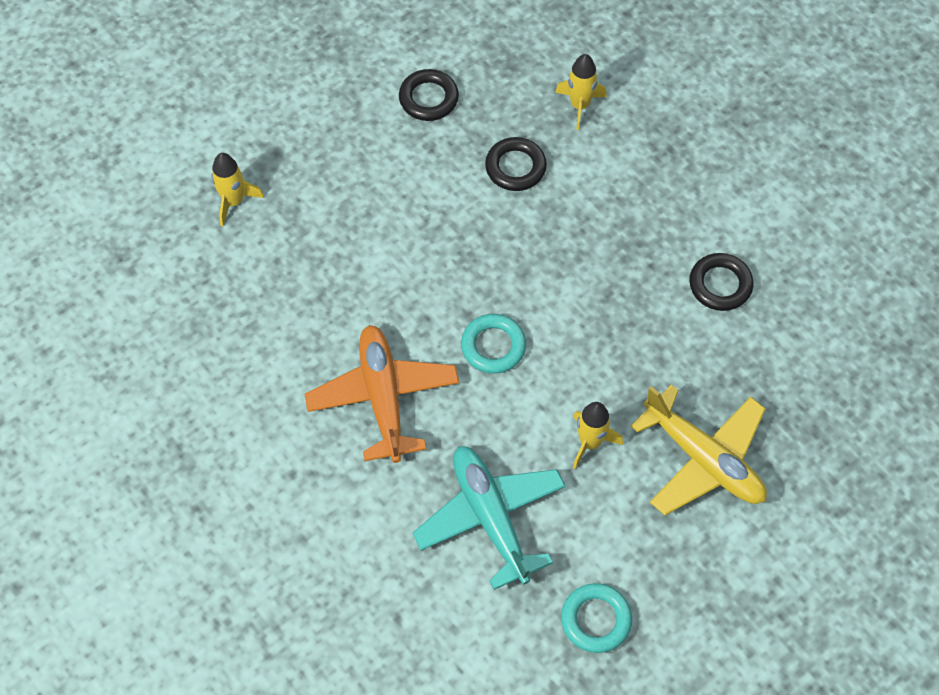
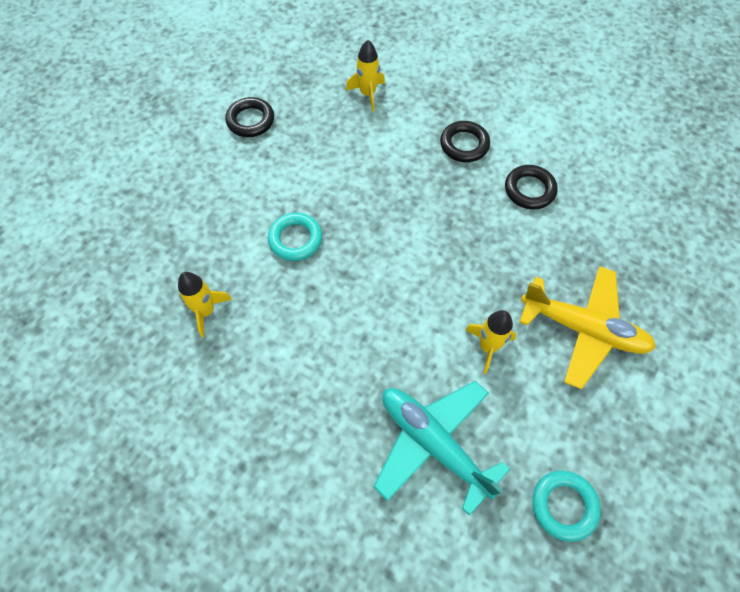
camera: 20 degrees left, 0 degrees up
yellow rocket [211,153,264,226] -> yellow rocket moved to [178,272,232,337]
orange plane [305,325,459,463] -> none
turquoise ring [461,314,526,374] -> turquoise ring moved to [268,213,322,261]
black ring [485,137,547,191] -> black ring moved to [440,121,490,162]

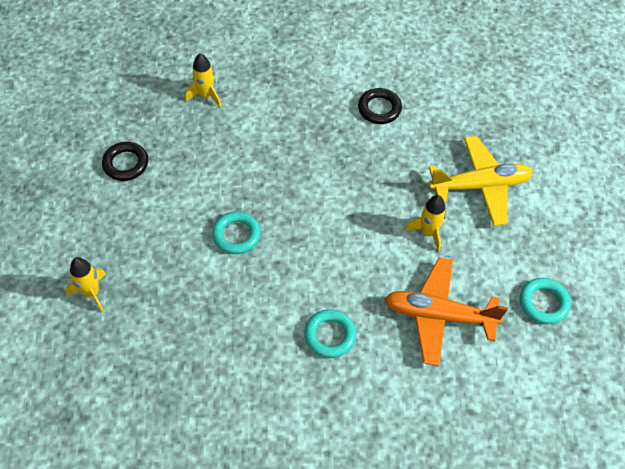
camera: 35 degrees left, 5 degrees down
yellow rocket [178,272,232,337] -> yellow rocket moved to [66,257,106,312]
turquoise plane [374,381,510,516] -> orange plane [385,258,508,366]
black ring [440,121,490,162] -> none
none -> turquoise ring [304,309,356,358]

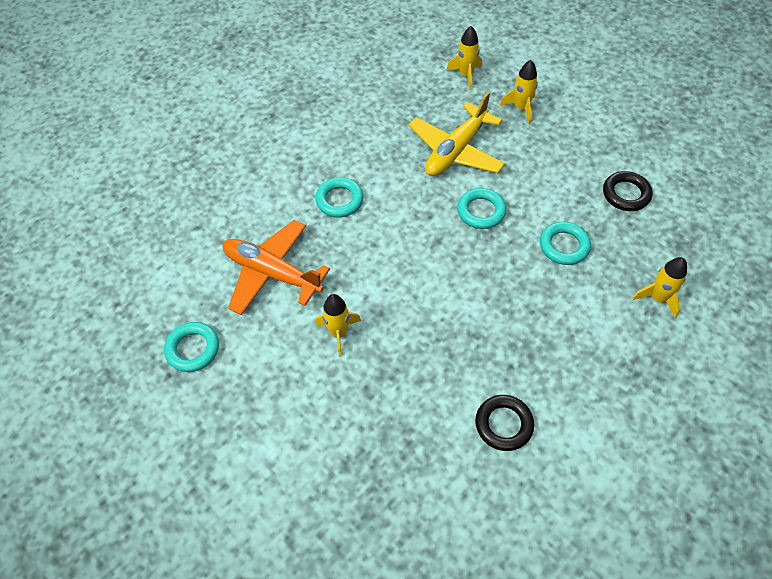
camera: 140 degrees right, 0 degrees up
orange plane [385,258,508,366] -> orange plane turned 120 degrees counterclockwise [223,220,330,315]
yellow plane [429,136,533,226] -> yellow plane moved to [409,92,505,176]
none -> yellow rocket [446,26,482,90]
none -> turquoise ring [540,221,591,265]

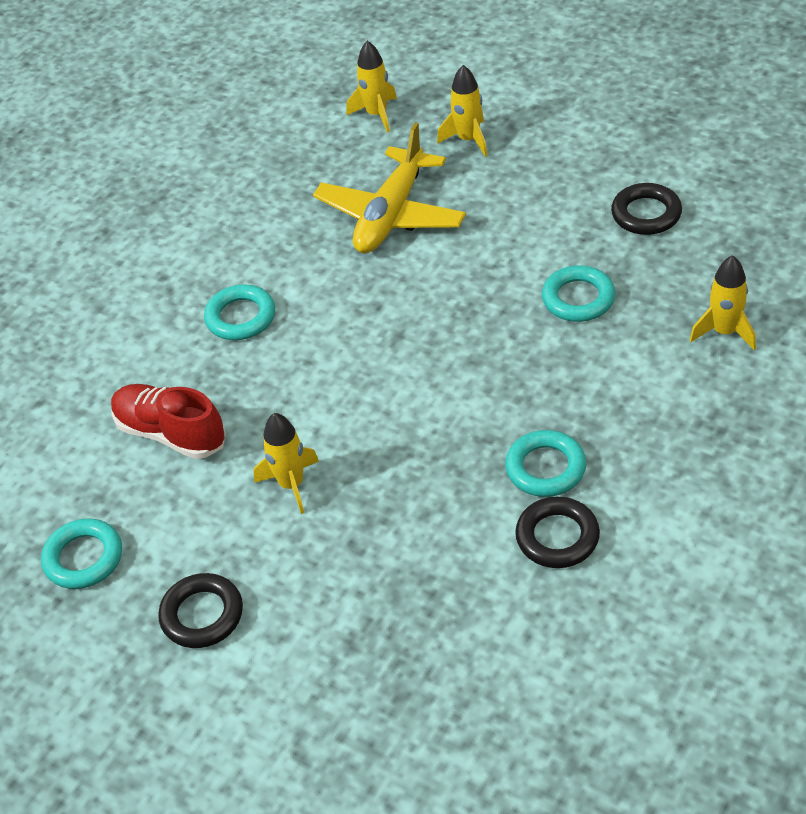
camera: 10 degrees left, 10 degrees down
orange plane [223,220,330,315] -> red shoe [111,384,226,459]
turquoise ring [457,188,506,229] -> turquoise ring moved to [505,430,586,497]
none -> black ring [158,573,243,648]

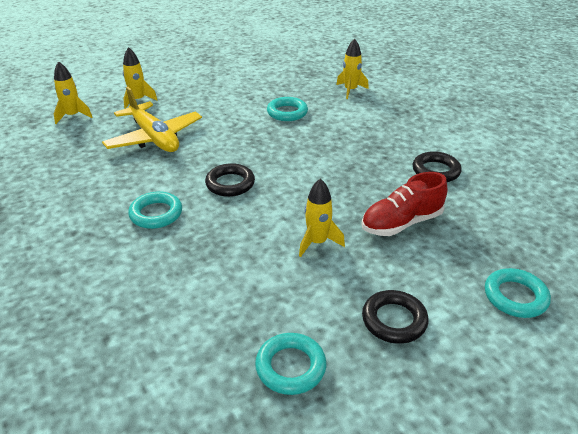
camera: 65 degrees left, 10 degrees down
red shoe [111,384,226,459] -> red shoe moved to [362,172,448,236]
turquoise ring [505,430,586,497] -> turquoise ring moved to [485,268,551,318]
black ring [611,183,682,235] -> black ring moved to [205,163,255,197]

